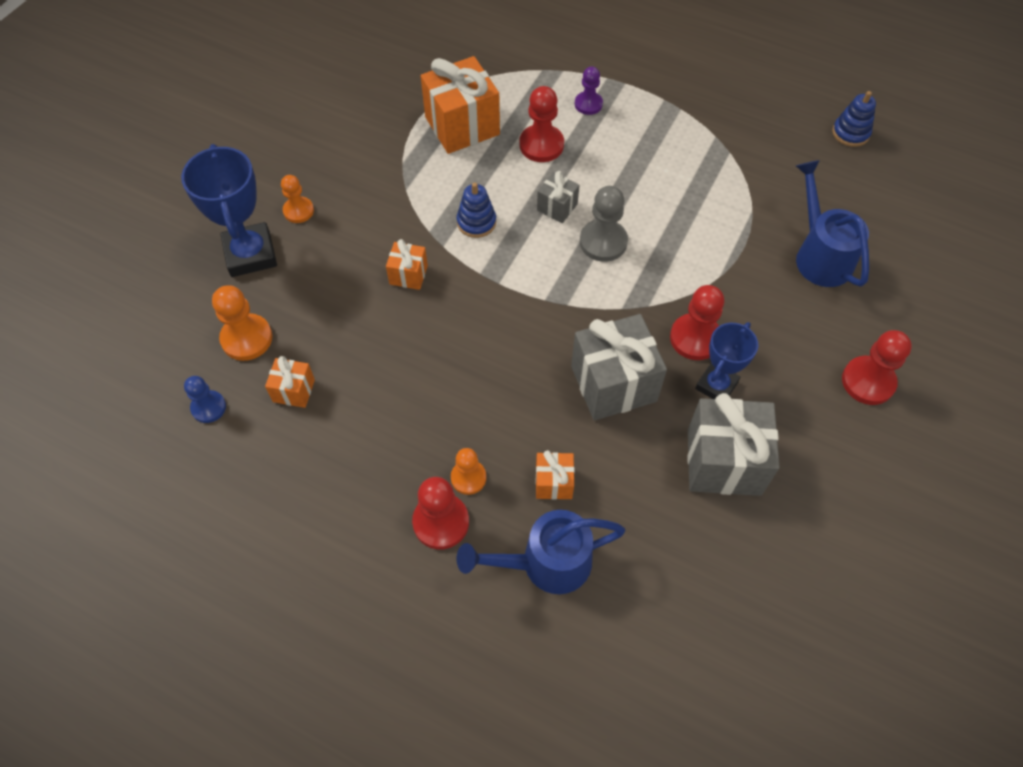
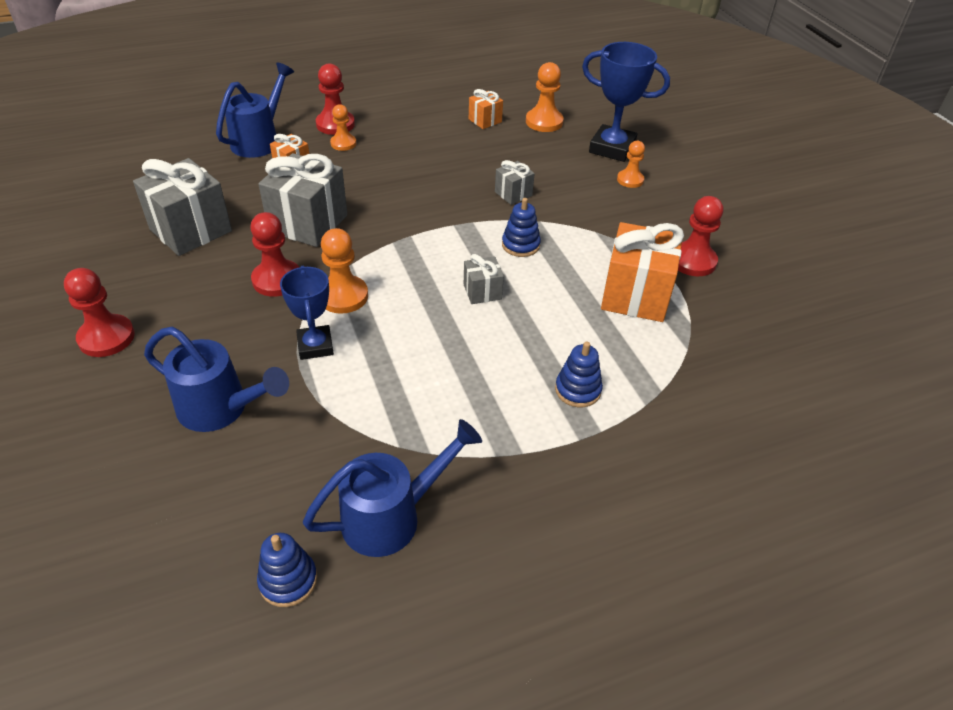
camera: 130 degrees right, 15 degrees down
blue pawn [184,376,226,423] -> none
orange gift [386,239,428,290] -> grey gift [495,160,535,205]
red pawn [519,86,564,162] -> red pawn moved to [678,196,723,276]
purple pawn [575,66,603,115] -> blue stacking toy [555,342,603,407]
grey pawn [580,186,628,262] -> none
blue trophy [695,322,758,399] -> blue trophy moved to [280,266,334,360]
none -> blue watering can [303,419,482,557]
none -> orange pawn [321,228,368,314]

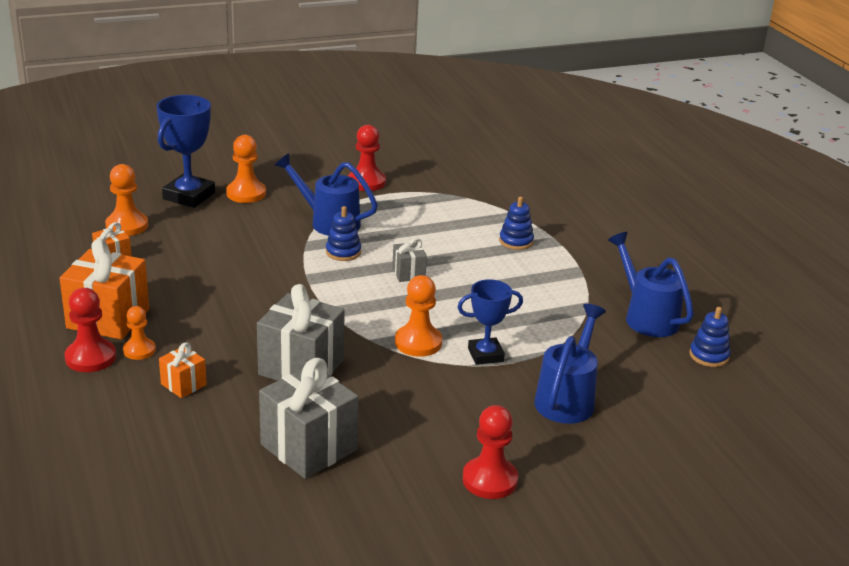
camera: 90 degrees left, 15 degrees down
blue watering can [216,62,294,158] -> blue watering can moved to [274,153,378,236]
red pawn [250,212,299,297] -> none
grey gift [495,160,535,205] -> none
orange gift [601,222,684,322] -> orange gift moved to [60,238,149,340]
orange pawn [617,141,645,188] -> orange pawn [226,135,266,203], size x1.54

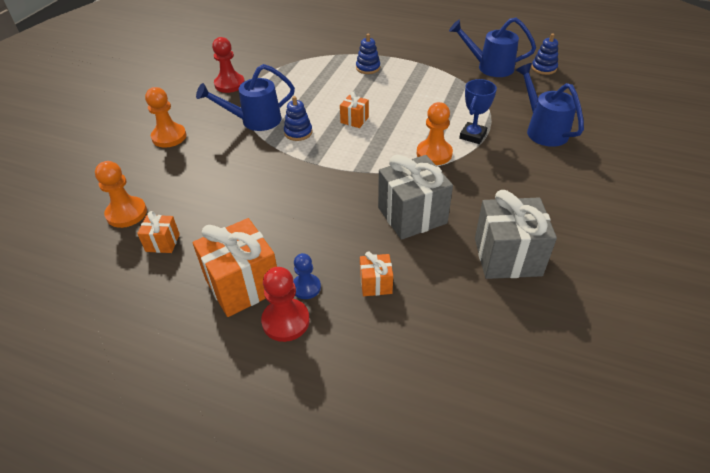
camera: 45 degrees left, 15 degrees up
orange pawn [123,306,156,360] -> blue pawn [293,253,321,299]
blue trophy [156,95,215,208] -> none
grey gift [392,238,427,282] -> orange gift [340,91,369,128]
red pawn [462,405,518,499] -> none

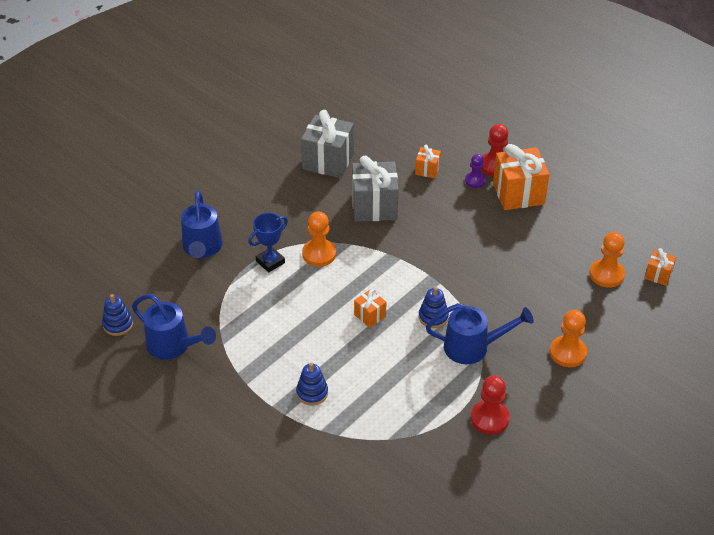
camera: 160 degrees left, 0 degrees up
orange gift [137,211,180,253] -> orange gift moved to [644,248,676,286]
blue pawn [293,253,321,299] -> purple pawn [465,154,486,188]

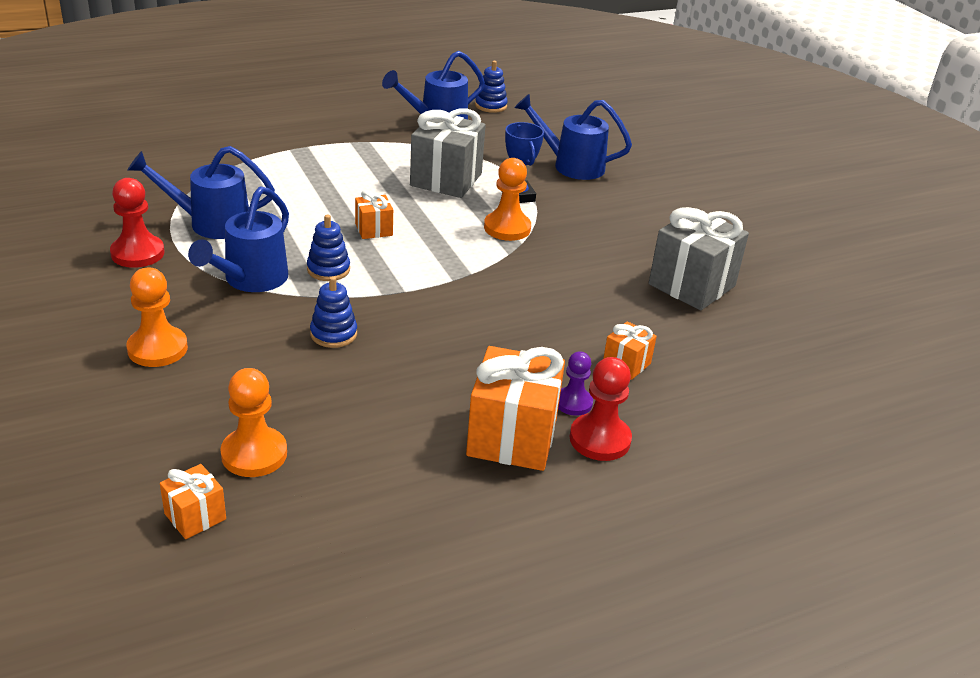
camera: 110 degrees right, 10 degrees down
blue stacking toy [296,363,328,405] -> blue stacking toy moved to [310,276,357,348]
grey gift [352,156,399,222] -> grey gift moved to [410,108,486,198]
none -> blue watering can [127,146,275,239]

